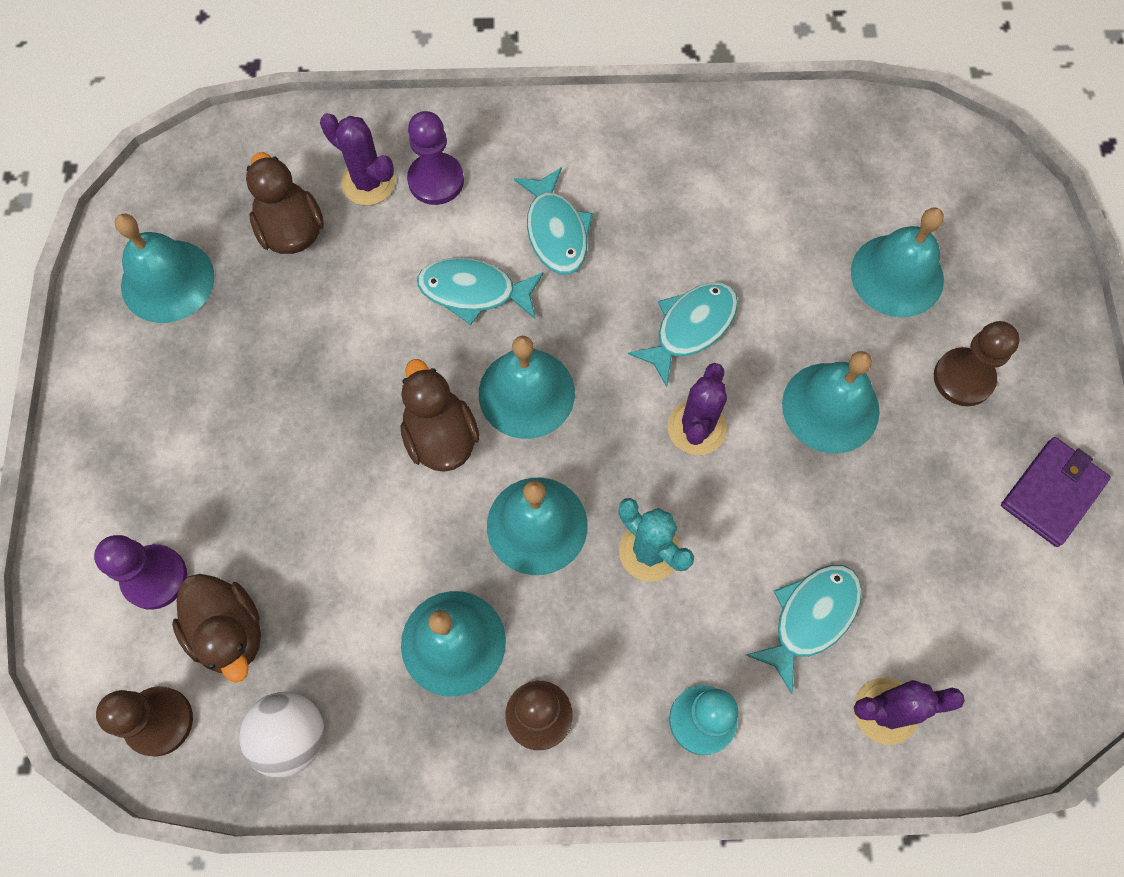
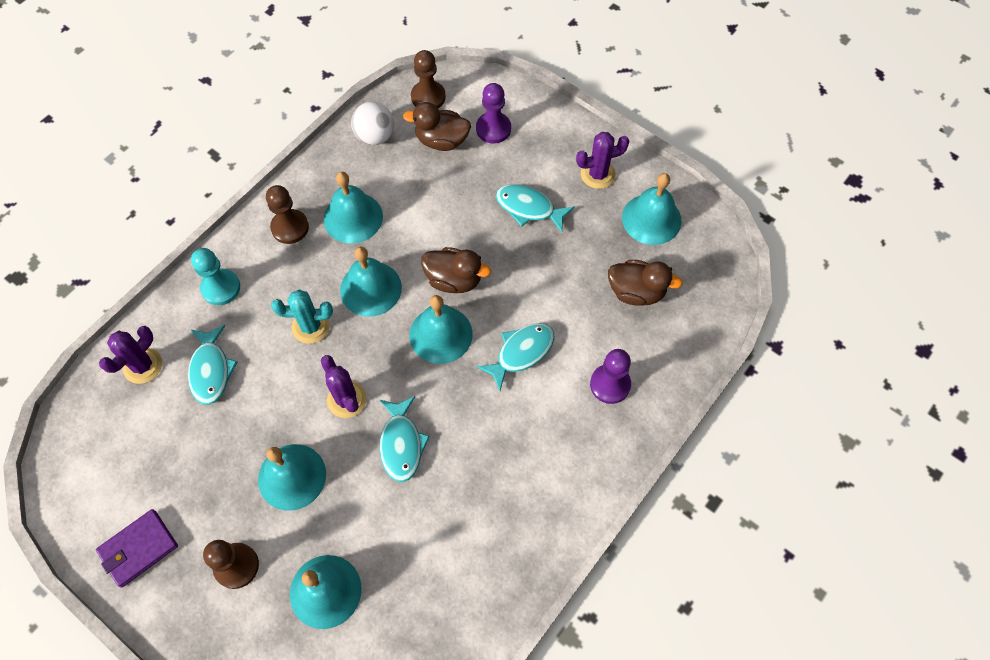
camera: 130 degrees right, 5 degrees down
purple cactus [320,113,395,205] -> purple cactus moved to [576,132,629,189]
turquoise fish [514,167,593,274] -> turquoise fish moved to [496,184,575,233]
purple wallet [1001,437,1111,547] -> purple wallet turned 60 degrees clockwise [96,509,178,588]

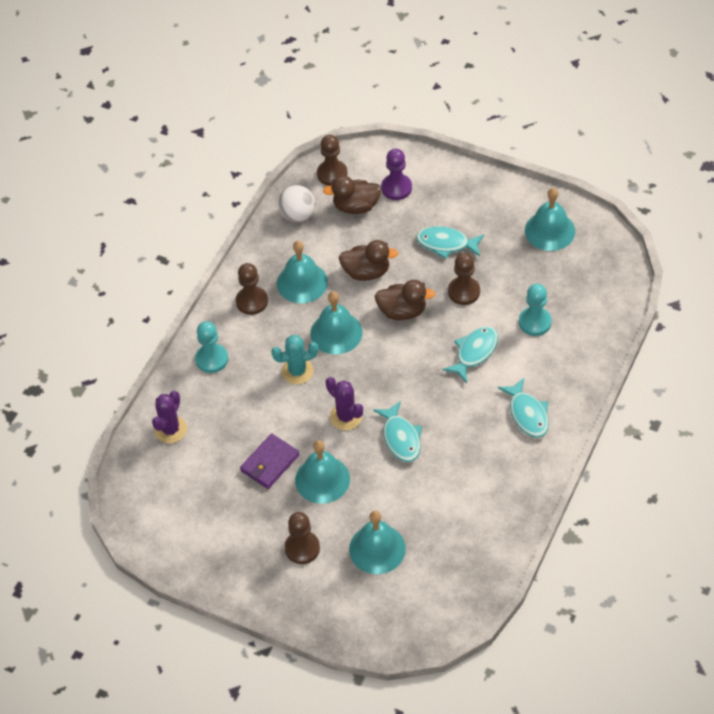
camera: 10 degrees left, 10 degrees down
purple wallet [96,509,178,588] -> purple wallet moved to [240,433,299,489]
turquoise fish [188,325,238,405] -> turquoise fish moved to [498,378,549,438]
turquoise bell [409,295,473,364] -> none
purple cactus [576,132,629,189] -> none
purple pawn [590,349,631,404] -> none
brown duck [608,260,683,306] -> brown duck moved to [339,240,399,281]
none -> brown pawn [448,253,480,305]
none -> turquoise pawn [519,284,552,336]

